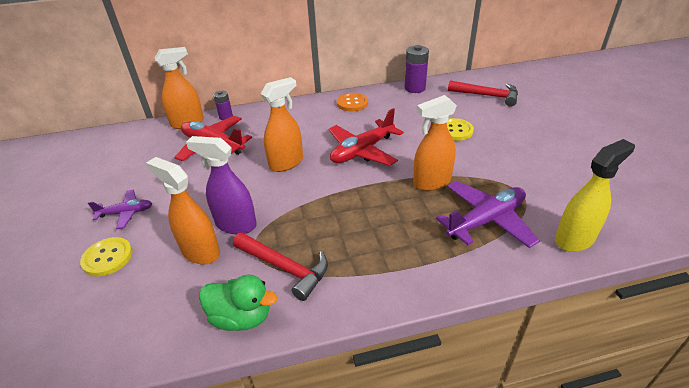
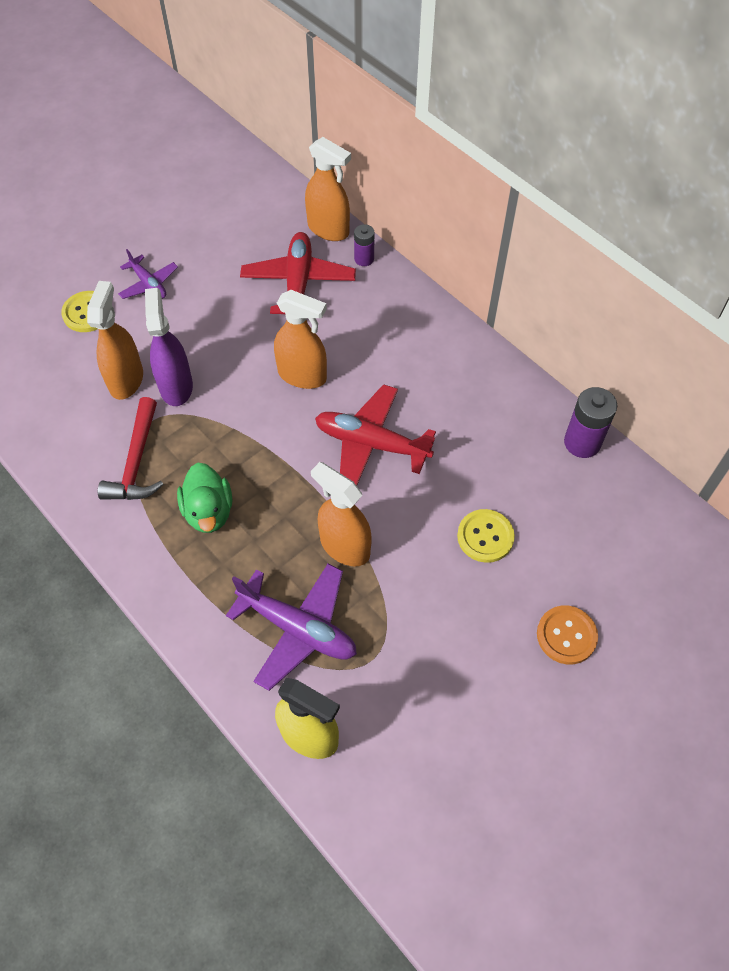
camera: 60 degrees right, 20 degrees up
green duck [199,275,277,331] -> green duck moved to [177,463,232,533]
orange button [337,93,368,111] -> orange button moved to [537,605,598,664]
red hammer [448,80,518,107] -> none

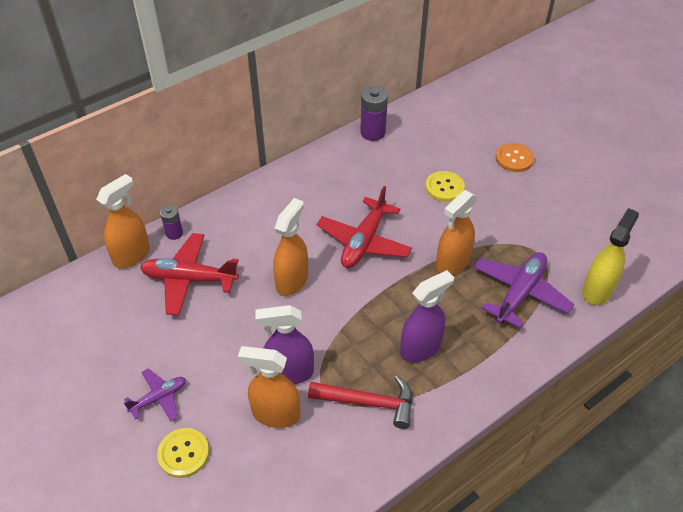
camera: 85 degrees left, 10 degrees down
green duck [177,463,232,533] -> purple spray bottle [400,270,454,362]

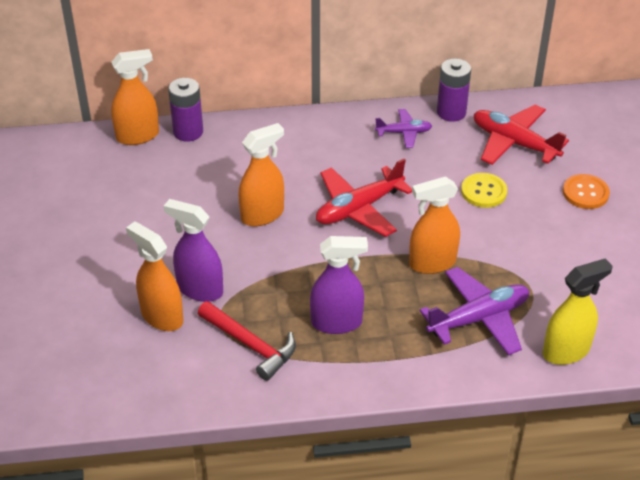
camera: 30 degrees right, 5 degrees down
purple plane [124,368,186,421] -> purple plane moved to [375,109,432,148]
red plane [140,233,239,316] -> red plane moved to [474,105,569,165]
yellow button [157,428,209,478] -> none
purple battery [160,205,183,240] -> purple battery [168,78,203,141], size x1.65

